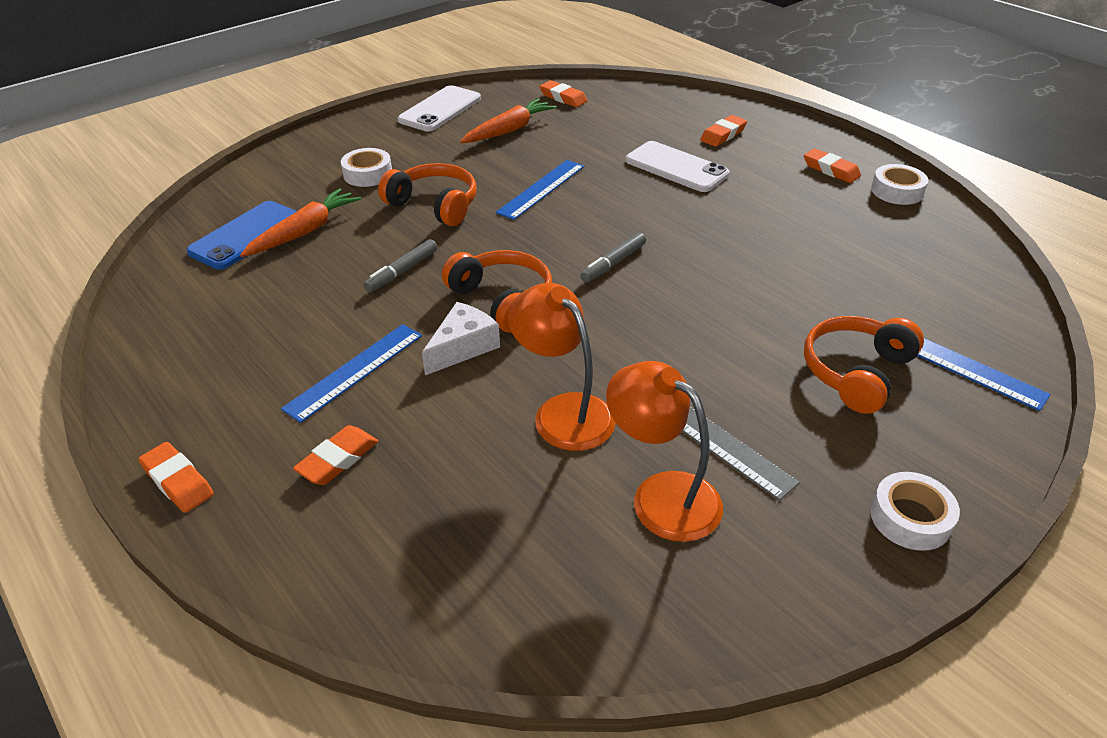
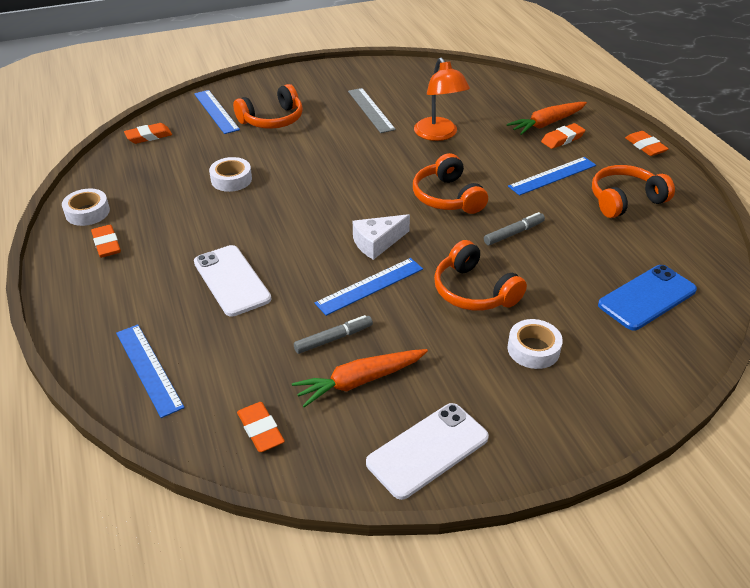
camera: 160 degrees left, 0 degrees up
orange carrot [240,188,361,257] -> orange carrot moved to [507,102,587,135]
white cheese [422,302,500,375] -> white cheese moved to [353,214,410,260]
grey marker [580,233,646,283] -> grey marker moved to [294,315,373,354]
orange lamp [606,361,723,542] -> none
orange eraser [700,115,747,147] -> orange eraser moved to [124,123,172,144]
white tape [870,472,960,551] -> white tape moved to [209,157,252,192]
none -> blue ruler [116,324,185,418]
none -> orange headphones [592,165,675,218]

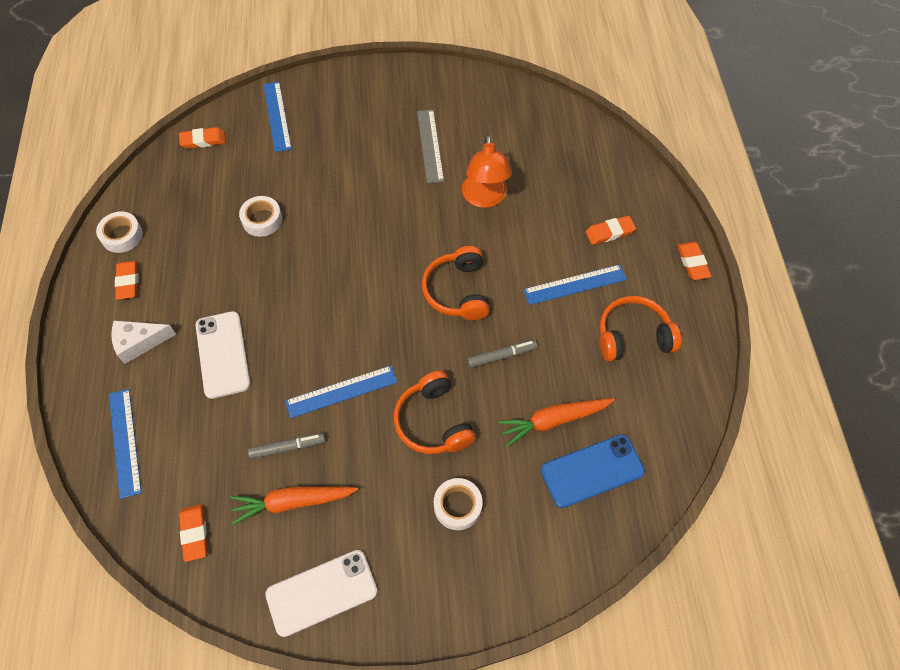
camera: 15 degrees right, 20 degrees up
orange headphones [233,84,303,129] -> none
white cheese [353,214,410,260] -> white cheese moved to [111,321,176,364]
orange carrot [507,102,587,135] -> orange carrot moved to [498,398,615,447]

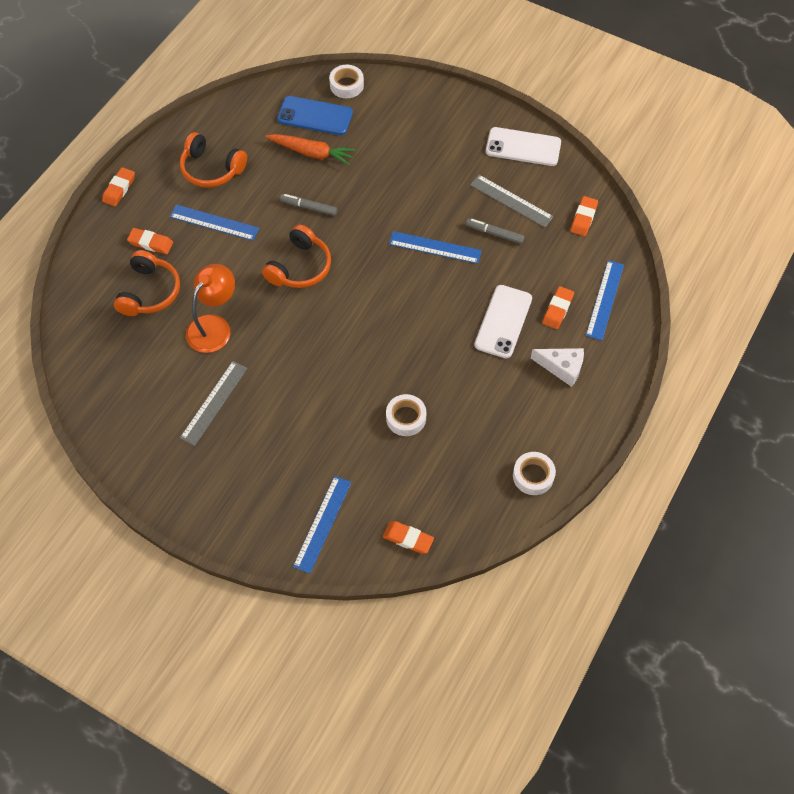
camera: 145 degrees left, 0 degrees up
orange eraser [115,260,139,300] -> orange eraser moved to [542,286,574,329]
orange carrot [230,487,358,525] -> grey ruler [470,175,554,227]
orange headphones [394,371,476,454] -> orange headphones moved to [114,250,180,316]
white tape [434,478,483,530] -> white tape moved to [329,65,364,98]

